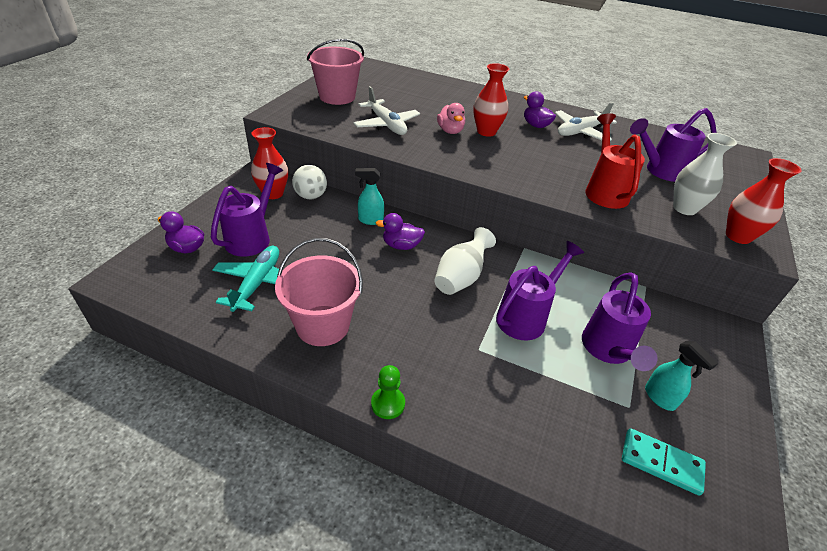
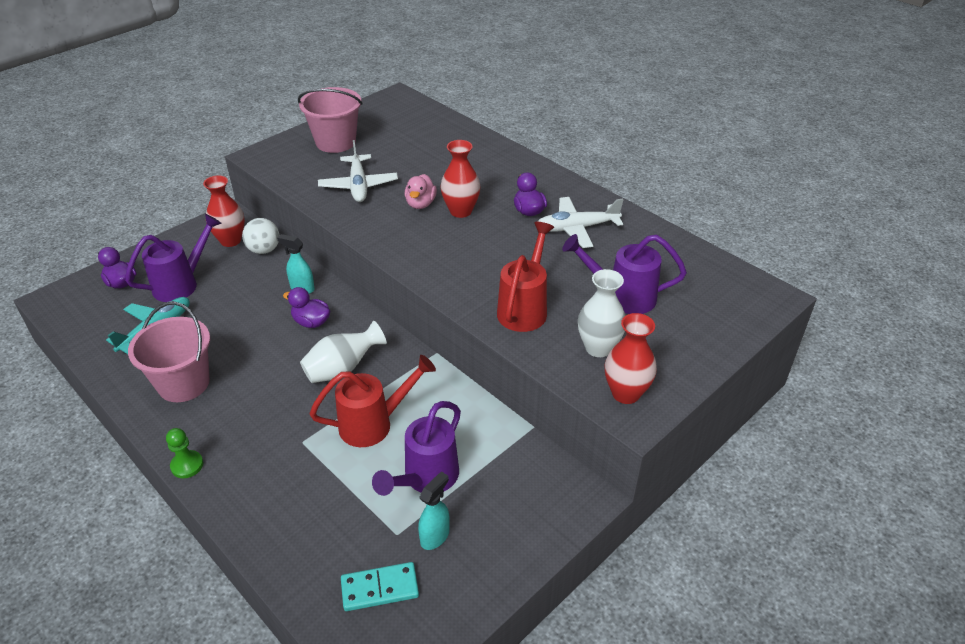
camera: 25 degrees right, 0 degrees up
purple watering can [496,241,584,341] -> red watering can [309,355,436,447]
turquoise domino [622,428,706,496] -> turquoise domino turned 60 degrees counterclockwise [341,562,419,611]
turquoise spray bottle [645,341,718,411] -> turquoise spray bottle turned 135 degrees counterclockwise [418,471,450,550]

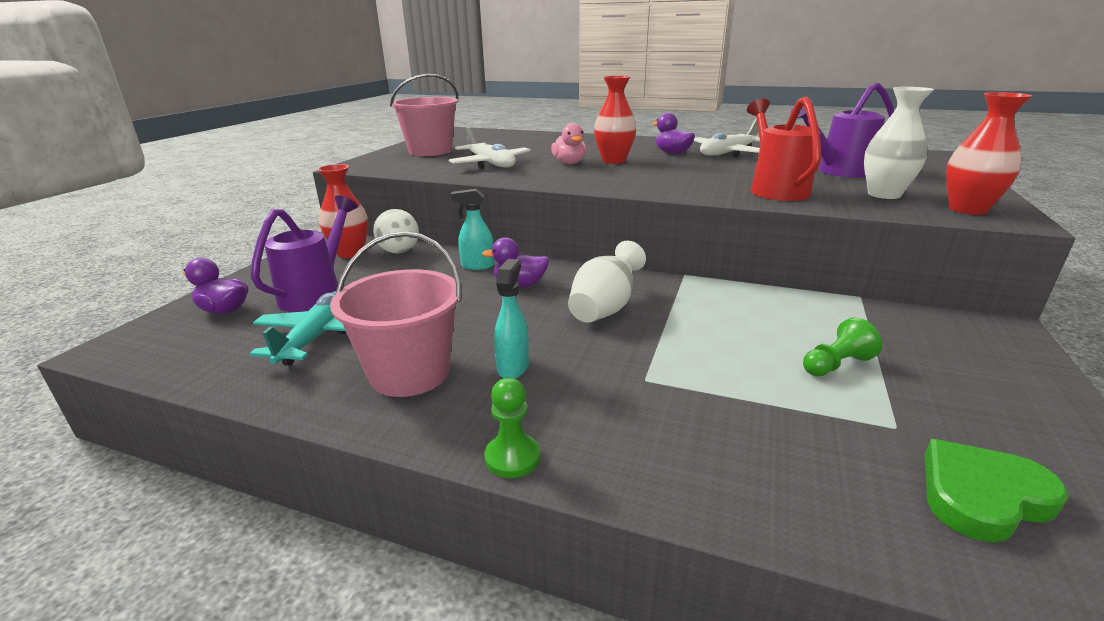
camera: 25 degrees left, 15 degrees down
red watering can [309,355,436,447] -> none
turquoise domino [341,562,419,611] -> green heart [925,439,1068,543]
purple watering can [372,401,461,496] -> green pawn [803,317,882,376]
turquoise spray bottle [418,471,450,550] -> turquoise spray bottle moved to [494,259,529,379]

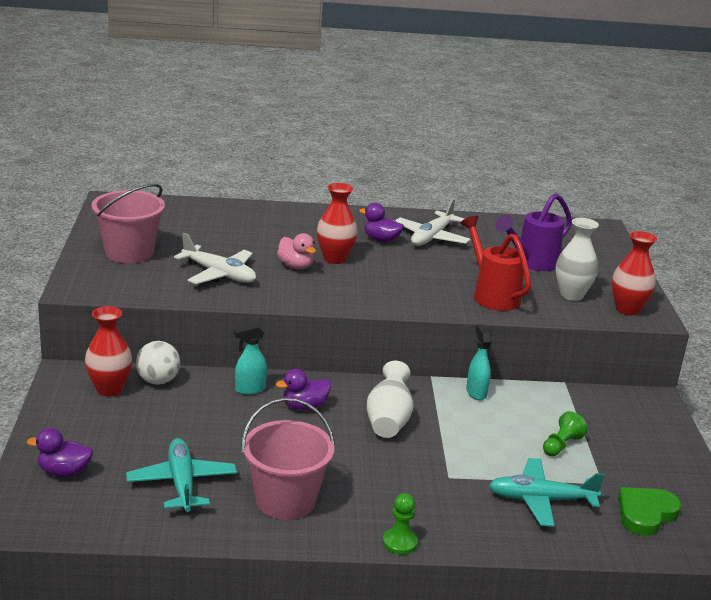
camera: 25 degrees left, 0 degrees up
purple watering can [251,195,358,312] -> none
turquoise spray bottle [494,259,529,379] -> turquoise spray bottle moved to [466,324,492,400]
none -> turquoise plane [489,458,605,527]

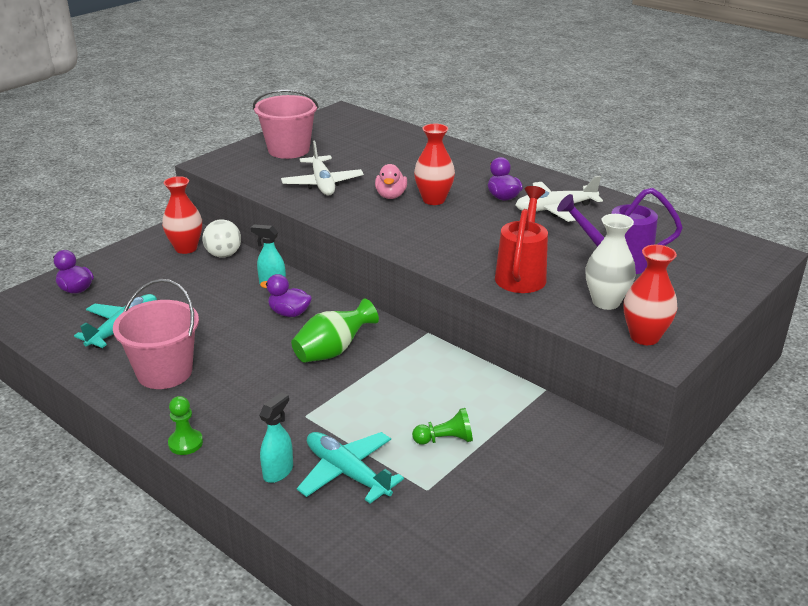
camera: 45 degrees right, 5 degrees up
white vase [367,361,414,438] -> green vase [291,298,379,363]
turquoise spray bottle [466,324,492,400] -> turquoise spray bottle moved to [259,392,293,483]
green heart [618,487,681,536] -> none

